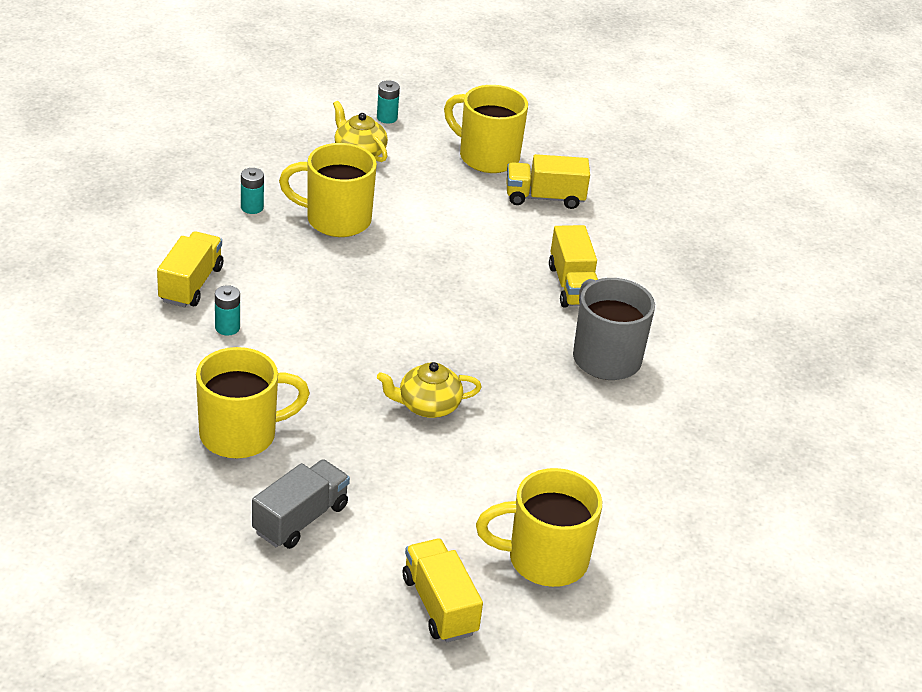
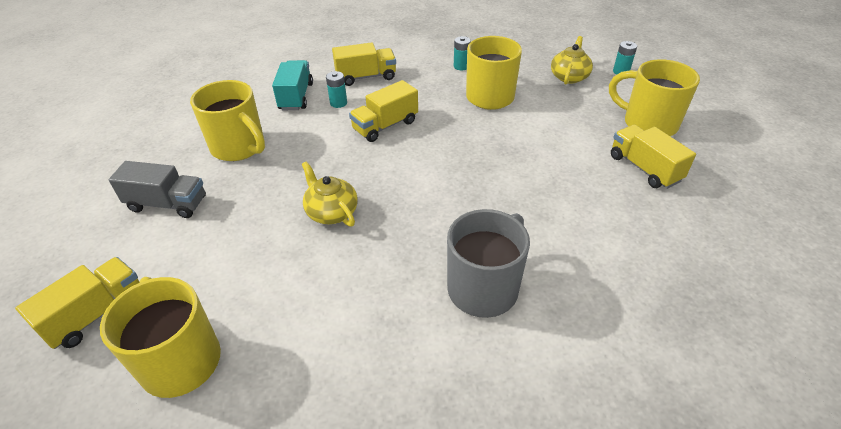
camera: 65 degrees right, 5 degrees up
yellow mug [444,85,528,173] -> yellow mug turned 60 degrees counterclockwise [609,59,700,136]
yellow truck [549,225,598,308] -> yellow truck moved to [349,80,418,142]
none -> turquoise truck [272,60,313,110]

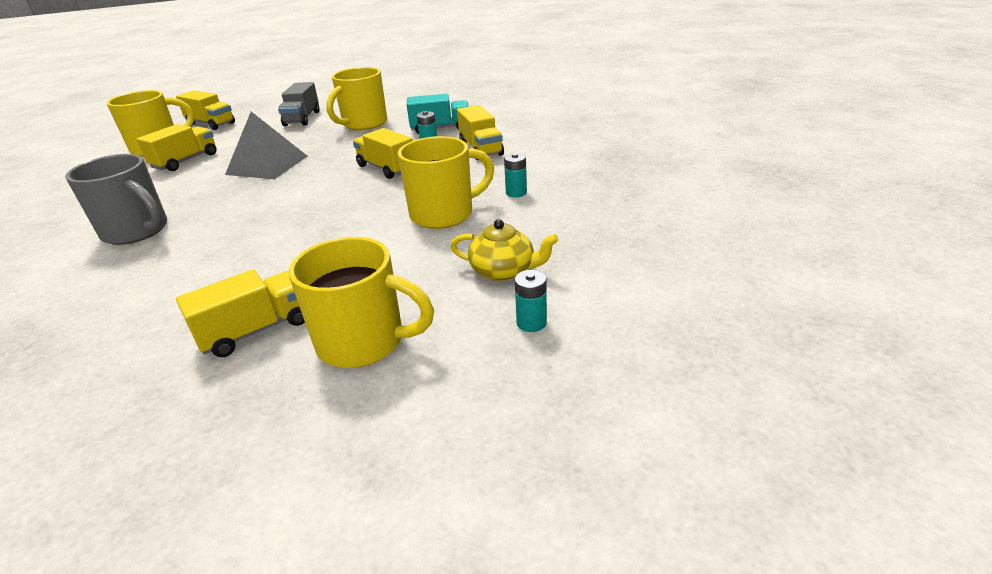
camera: 85 degrees right, 10 degrees down
yellow teapot [302,161,358,227] -> grey pyramid [225,112,307,179]
yellow mug [609,59,700,136] -> yellow mug turned 75 degrees clockwise [289,237,434,368]
none -> yellow truck [137,124,217,171]

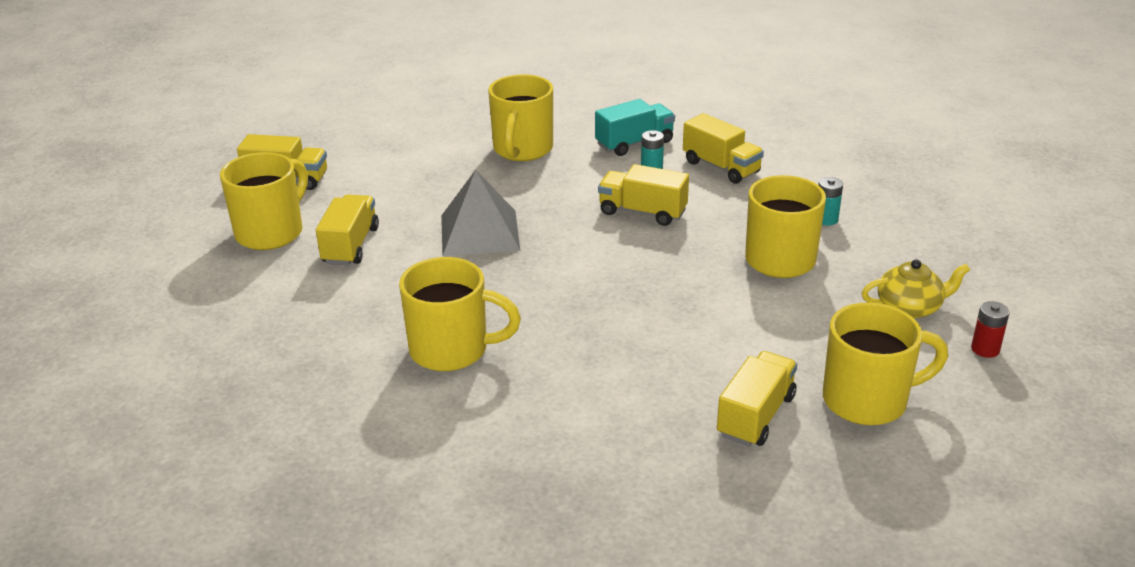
camera: 25 degrees left, 0 degrees up
grey mug [65,154,167,245] -> yellow mug [399,257,521,371]
grey truck [278,82,320,126] -> none
turquoise battery [515,270,547,332] -> red battery [971,301,1010,358]

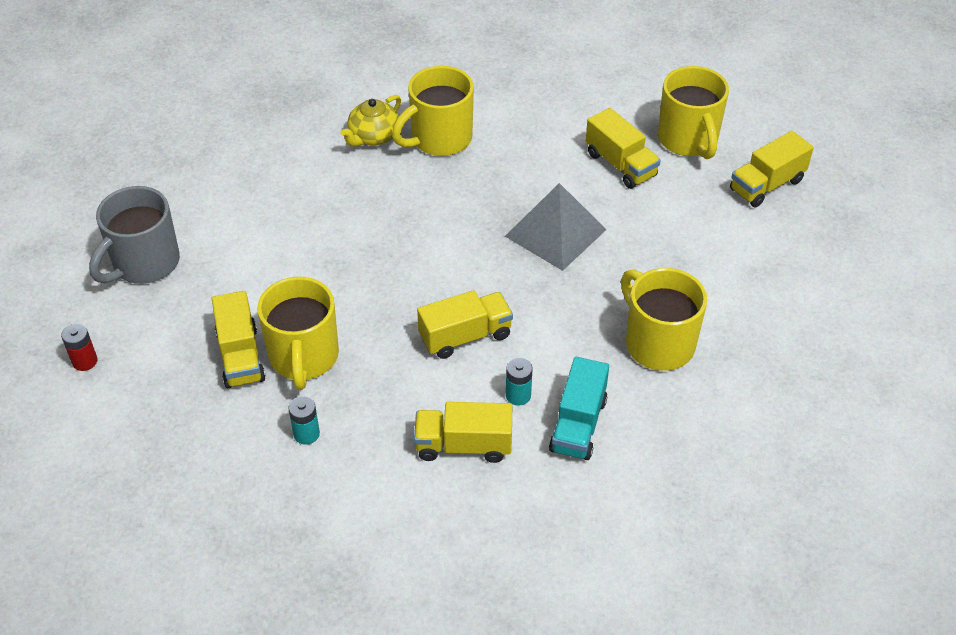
camera: 135 degrees right, 15 degrees up
yellow truck [717,351,797,447] -> yellow truck moved to [212,291,266,388]
yellow mug [823,302,948,425] -> grey mug [89,186,180,284]
yellow teapot [862,259,970,319] -> yellow teapot moved to [341,95,401,147]

